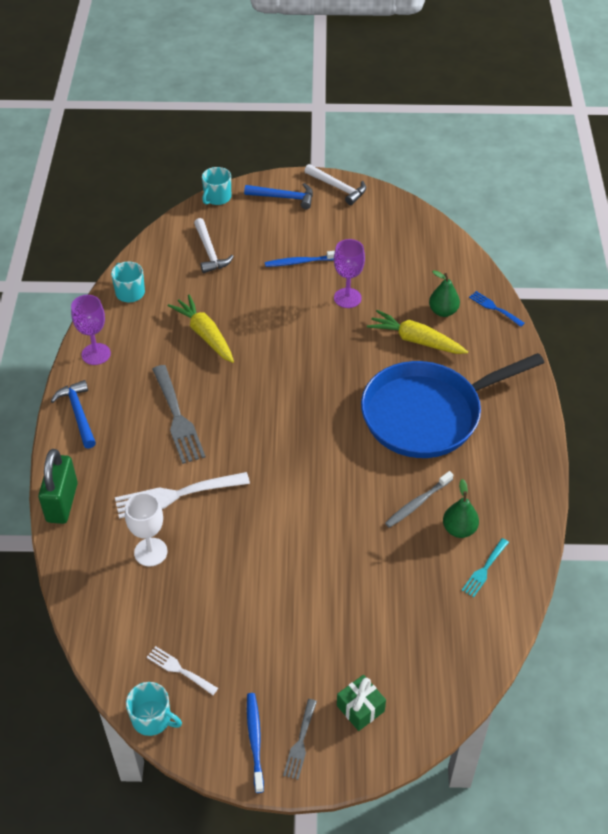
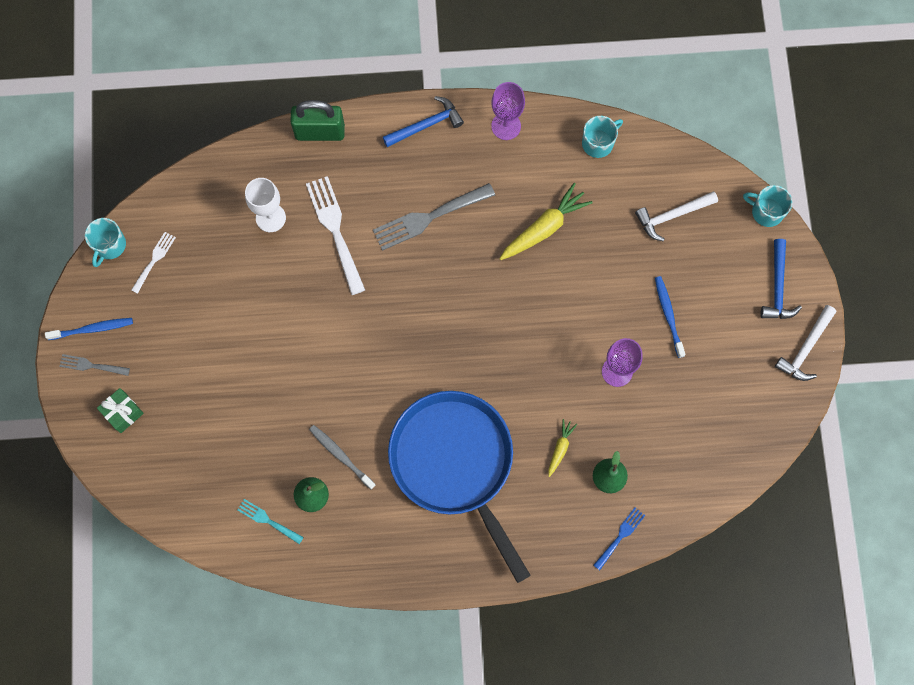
camera: 85 degrees right, 25 degrees up
yellow carrot [367,310,468,354] -> yellow carrot [548,419,577,477], size x0.52

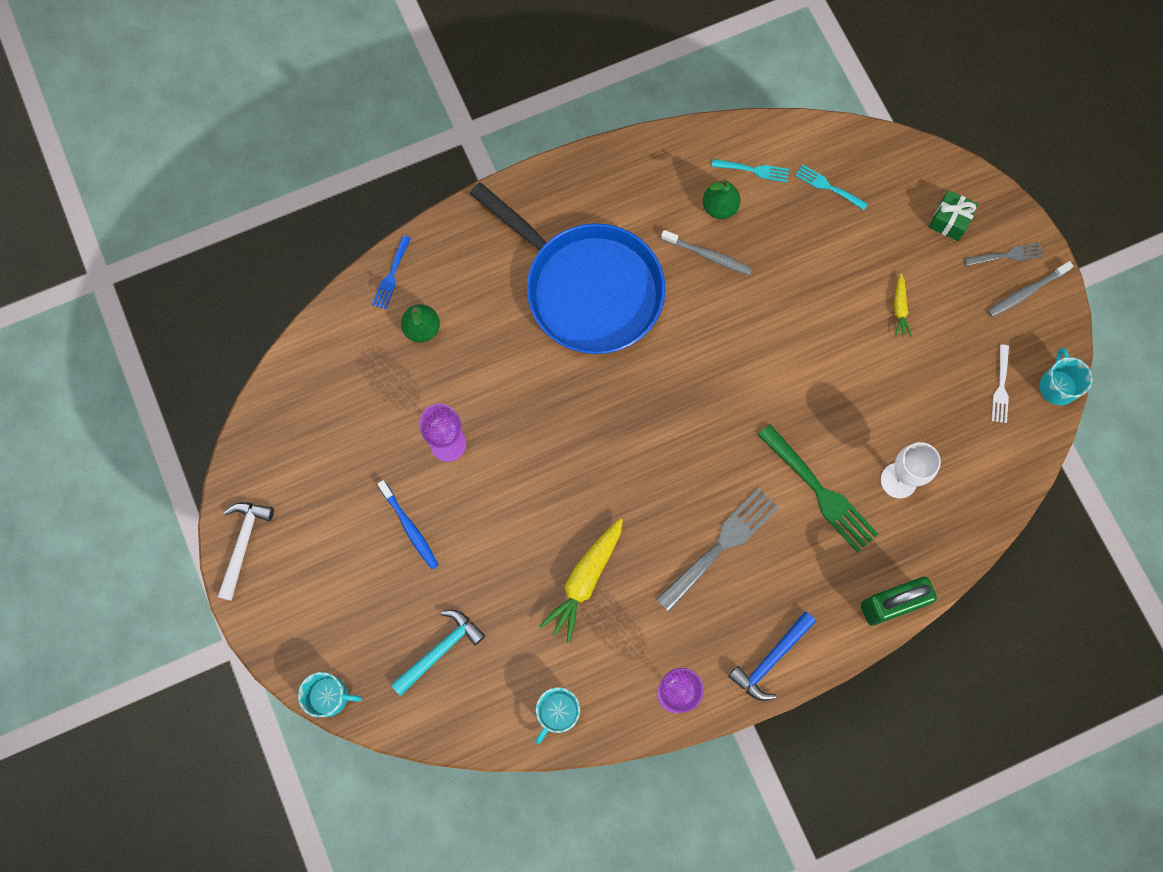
camera: 160 degrees right, 0 degrees up
blue toothbrush [45,318,133,340] -> grey toothbrush [988,261,1073,317]
white fork [306,176,365,295] -> green fork [758,424,878,553]
yellow carrot [548,419,577,477] -> yellow carrot moved to [894,273,912,337]
white hammer [635,191,718,242] -> turquoise hammer [391,610,486,696]
blue hammer [761,239,802,319] -> none
none -> turquoise fork [795,164,868,210]

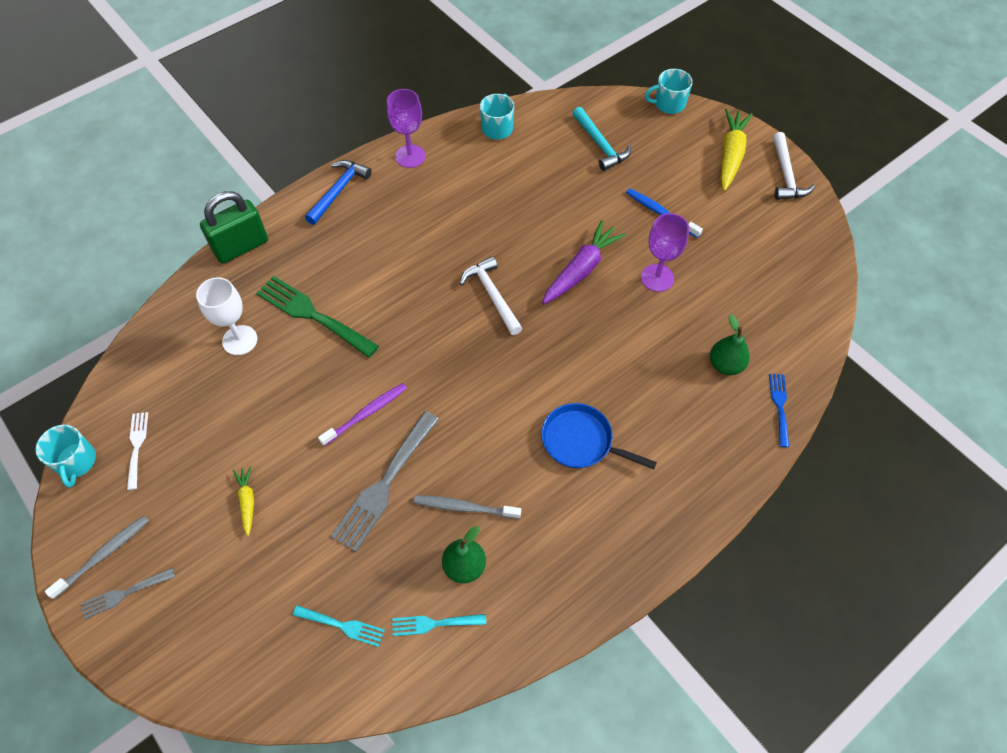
camera: 165 degrees right, 15 degrees down
turquoise hammer [391,610,486,696] -> turquoise hammer turned 60 degrees counterclockwise [572,107,631,171]
blue pan [470,182,666,354] -> blue pan [541,403,657,469], size x0.49
yellow carrot [539,518,623,644] -> yellow carrot moved to [720,108,753,191]
grey fork [656,488,779,611] -> grey fork moved to [330,411,439,552]
green gift [929,190,978,241] -> none
none -> purple toothbrush [318,383,407,446]
none -> white hammer [460,256,523,335]
none -> purple carrot [542,220,626,304]

